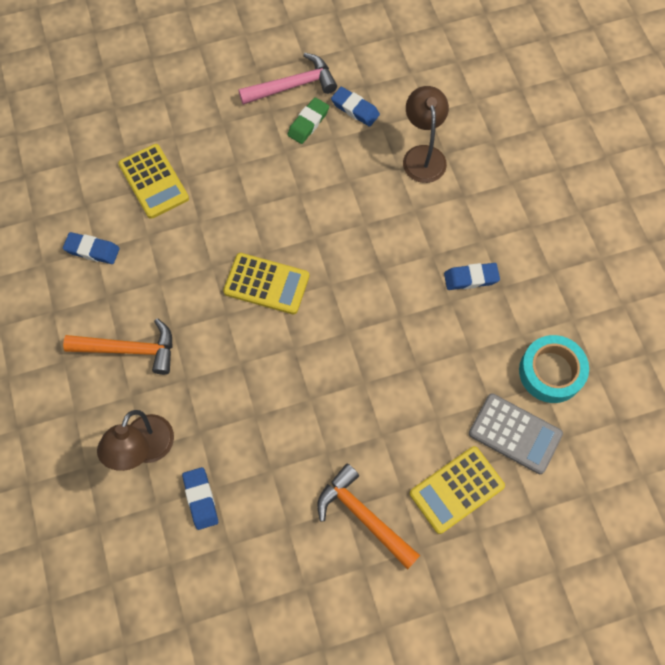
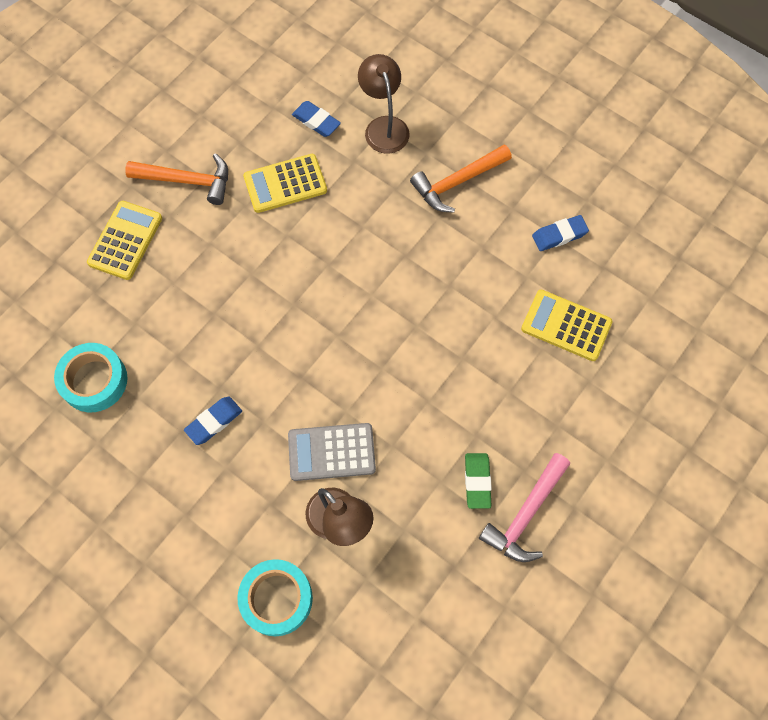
camera: 145 degrees right, 0 degrees up
yellow calculator [223,253,309,315] -> yellow calculator moved to [243,154,327,213]
blue eraser [331,87,380,127] -> none
grey calculator [469,393,563,474] -> grey calculator moved to [288,423,376,481]
none -> turquoise tape [237,559,313,636]

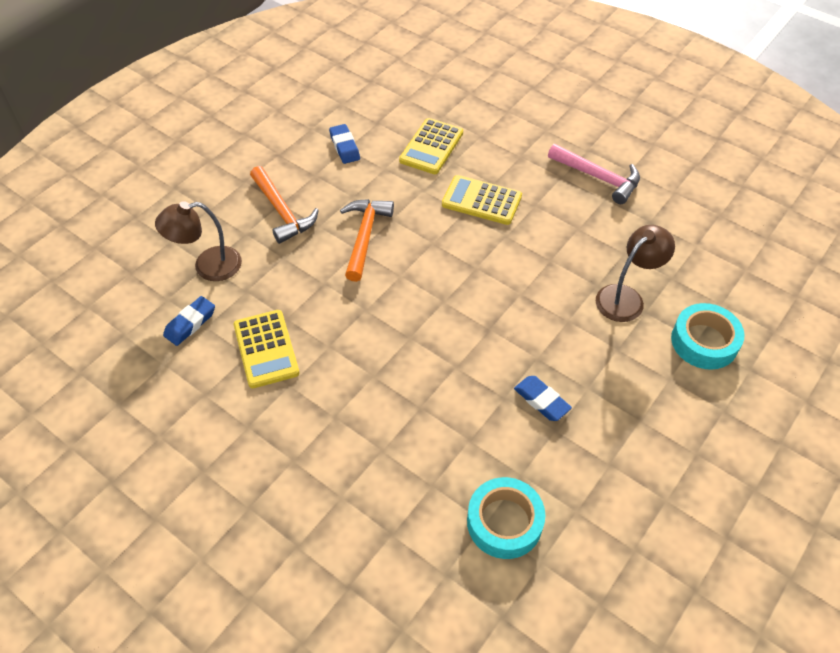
camera: 90 degrees left, 15 degrees down
yellow calculator [87,201,162,280] -> yellow calculator moved to [442,175,522,225]
orange hammer [125,153,228,205] -> orange hammer moved to [340,199,394,282]
grey calculator [288,423,376,481] -> none
green eraser [465,453,492,509] -> none

